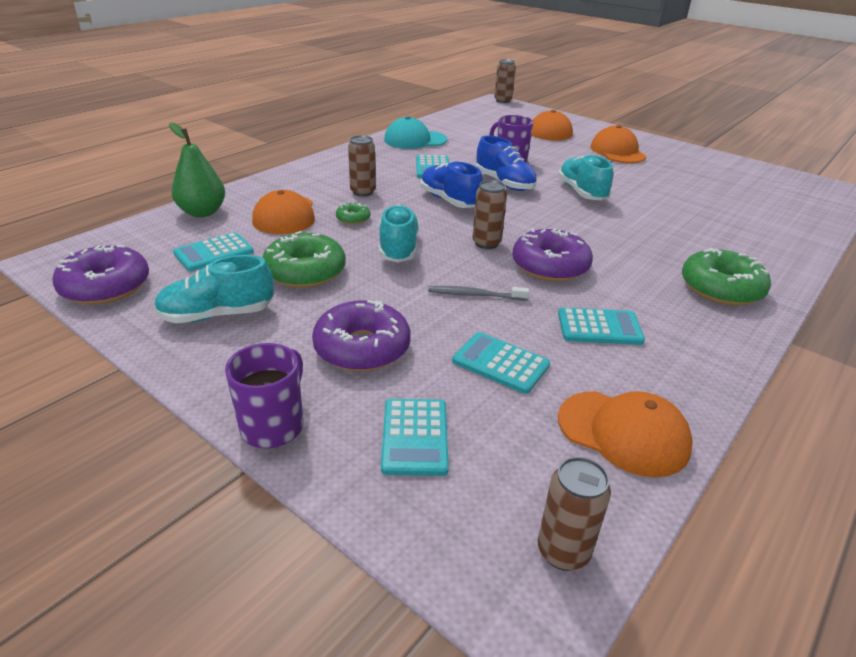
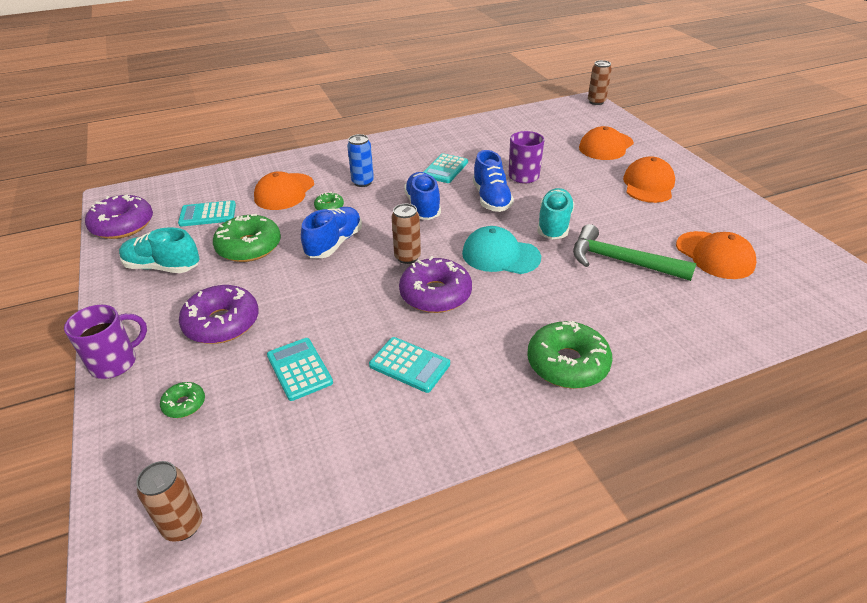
camera: 30 degrees right, 5 degrees up
green pear [169,122,225,217] -> none
brown can [348,135,376,196] -> blue can [347,134,374,187]
turquoise shoe [379,204,419,262] -> blue shoe [301,207,362,258]
turquoise calculator [381,399,449,476] -> green donut [160,382,205,418]
turquoise cap [384,116,447,149] -> turquoise cap moved to [462,226,541,274]
grey toothbrush [428,286,529,301] -> none
orange cap [558,391,693,477] -> orange cap moved to [676,231,756,279]
none -> green hammer [573,224,697,281]

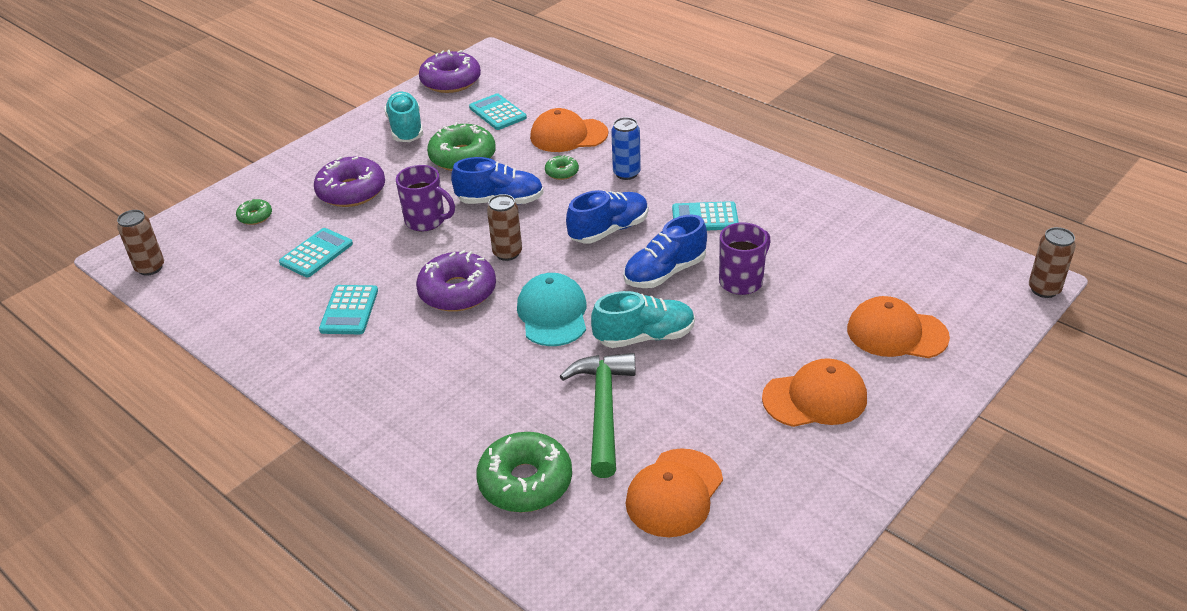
camera: 65 degrees right, 0 degrees up
purple mug [64,305,147,379] -> purple mug moved to [396,165,455,231]
green donut [527,321,613,389] -> green donut moved to [476,432,572,512]

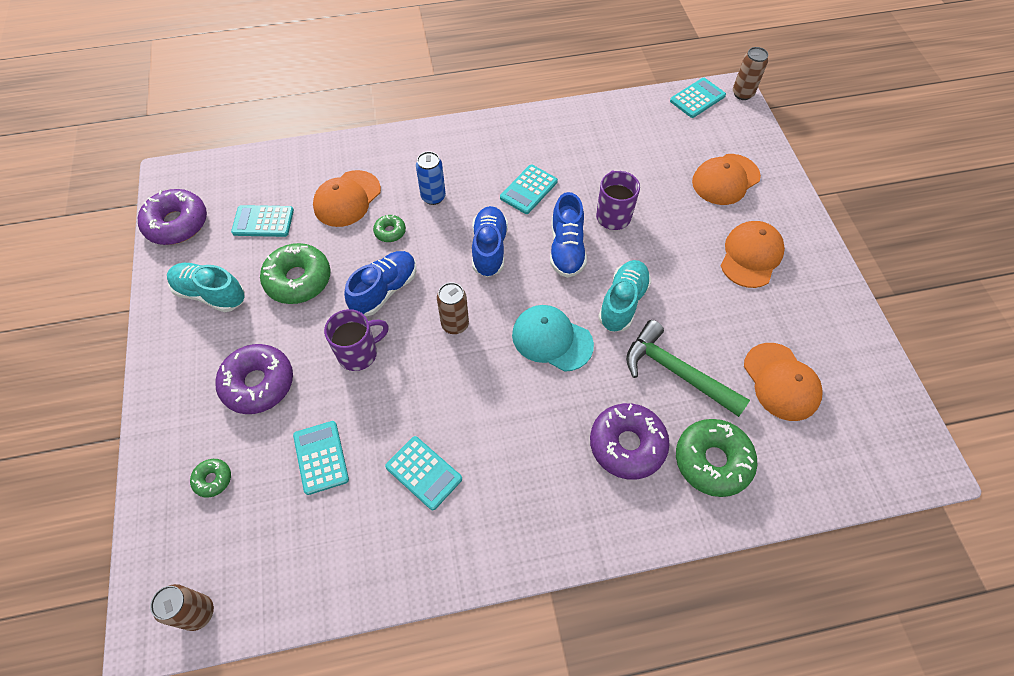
camera: 55 degrees left, 20 degrees up
purple donut [416,250,496,312] -> purple donut moved to [590,403,670,480]
none -> turquoise calculator [670,78,726,118]

